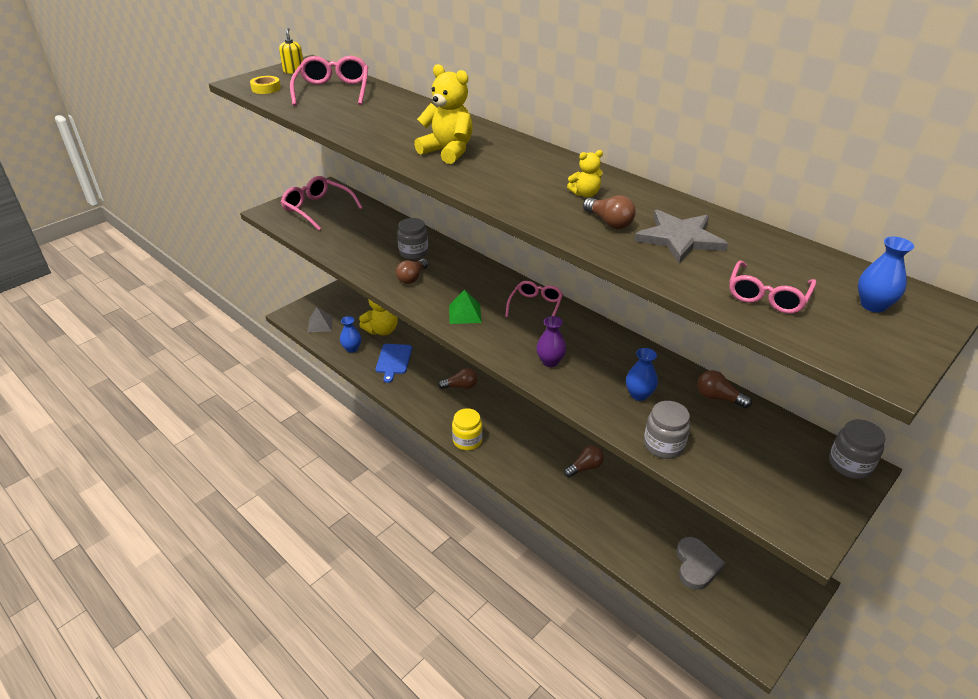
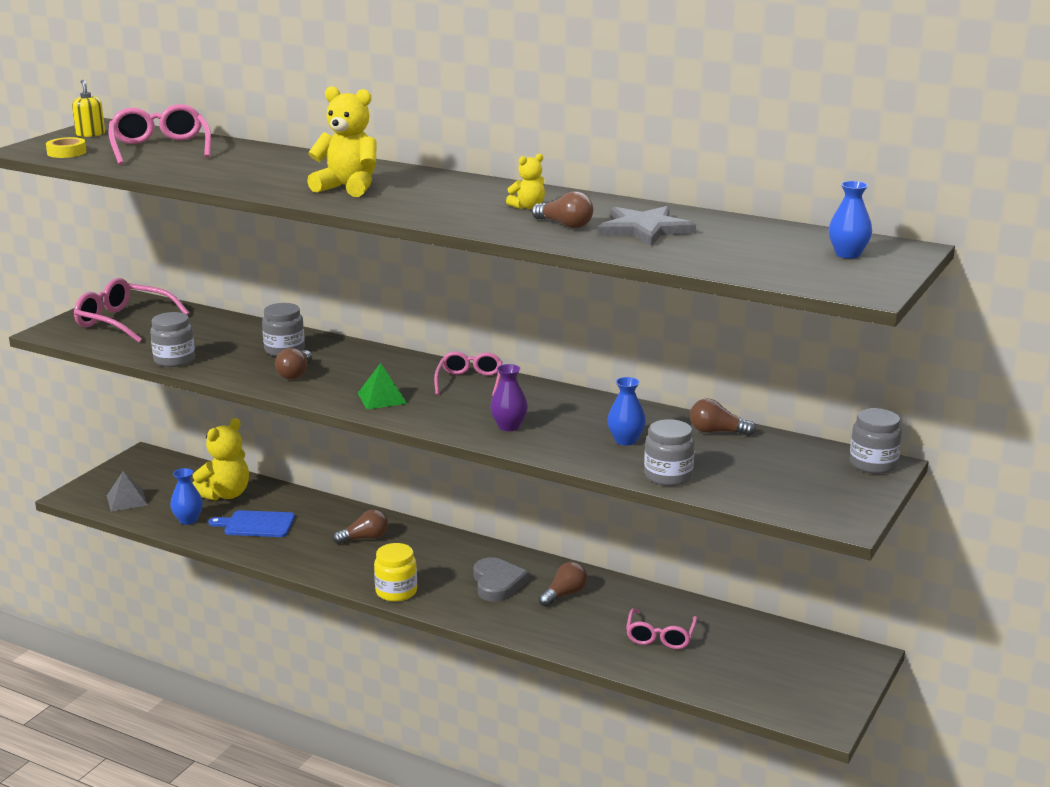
camera: 15 degrees left, 15 degrees down
blue cutting board [376,344,412,383] -> blue cutting board turned 105 degrees clockwise [209,510,295,537]
grey heart [676,537,726,590] -> grey heart moved to [473,557,529,602]
pink glasses [729,260,816,314] -> pink glasses moved to [626,608,698,649]
none -> grey jar [150,312,195,367]

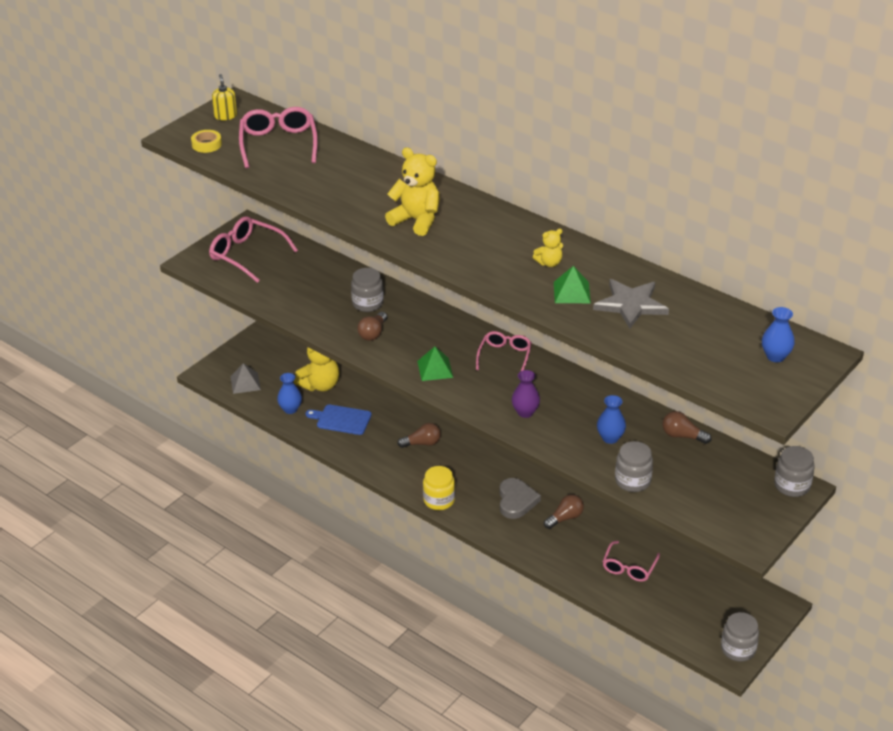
camera: 10 degrees right, 15 degrees up
grey jar [150,312,195,367] -> grey jar moved to [721,612,759,662]
brown light bulb [532,191,593,228] -> green pyramid [554,266,591,303]

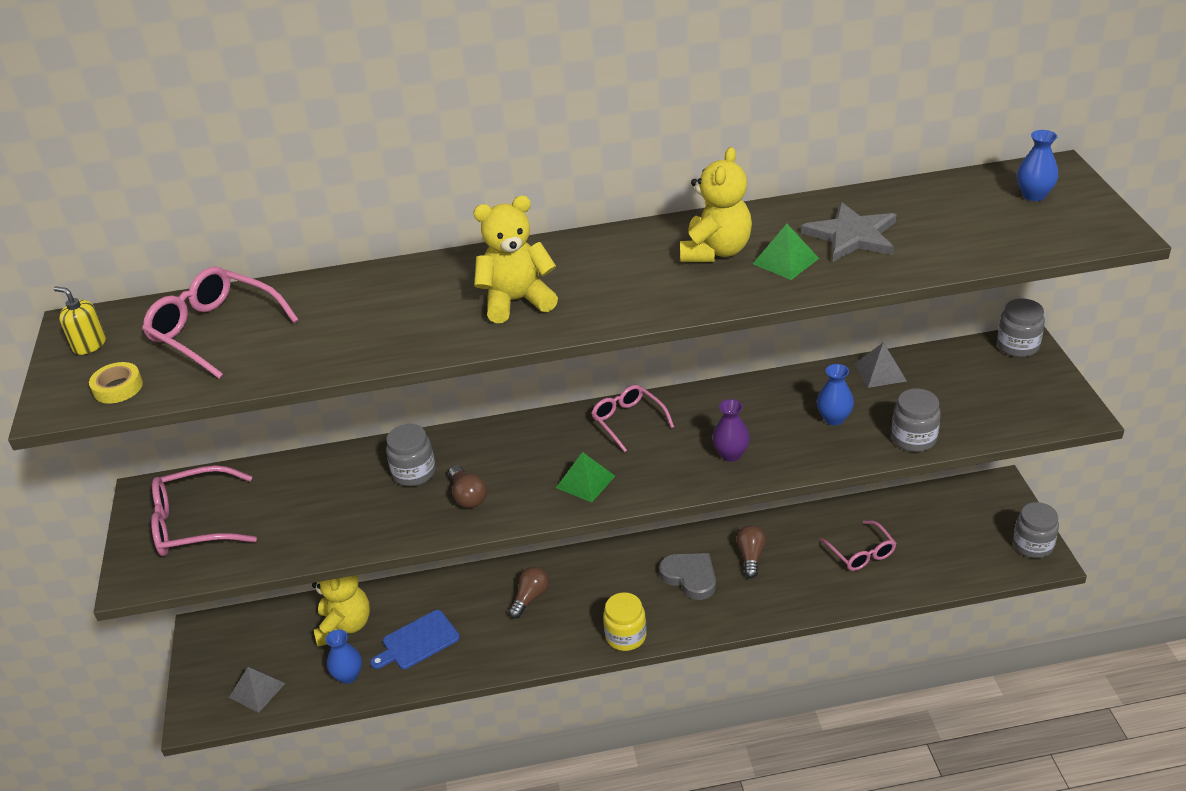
camera: 45 degrees left, 0 degrees up
yellow teddy bear [533,229,563,267] -> yellow teddy bear [680,147,752,262], size x1.88
brown light bulb [662,411,711,444] -> grey pyramid [855,343,907,388]

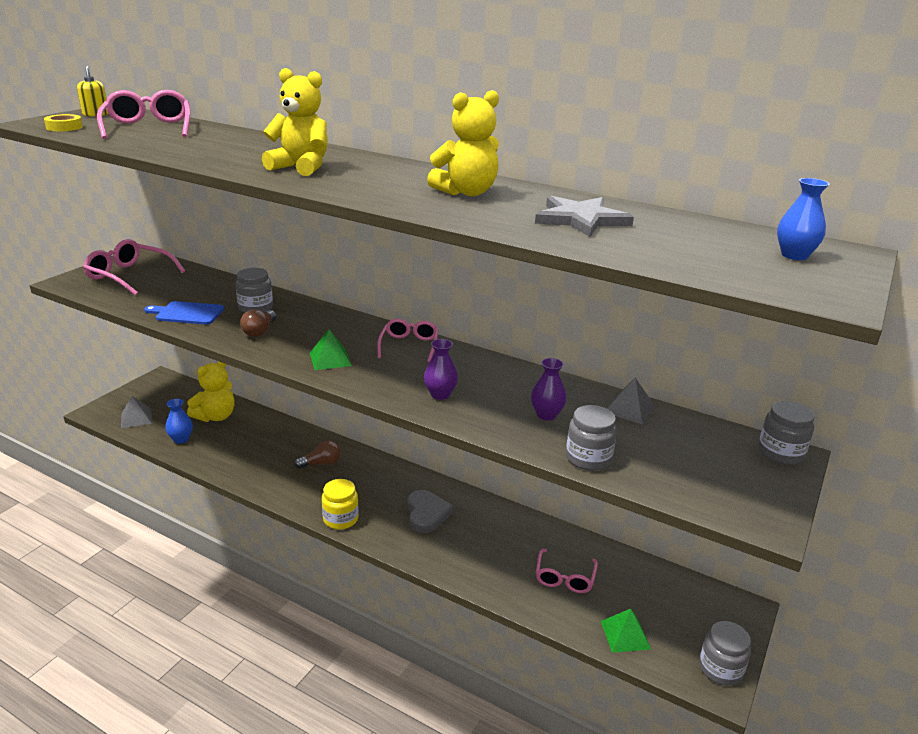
camera: 35 degrees right, 10 degrees down
blue cutting board [370,610,460,669] -> blue cutting board moved to [144,301,224,325]
brown light bulb [736,525,766,578] -> none
green pyramid [753,224,819,280] -> green pyramid moved to [601,609,651,653]
blue vase [817,364,854,425] -> purple vase [531,358,567,421]

